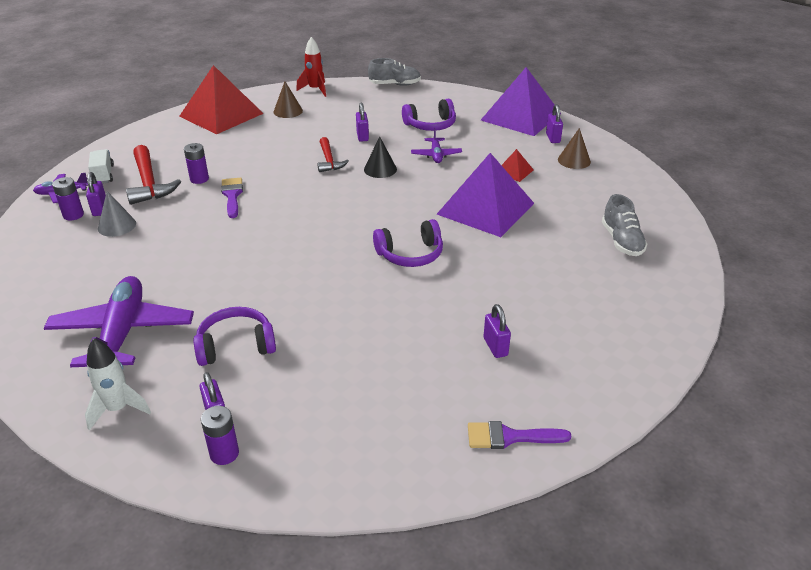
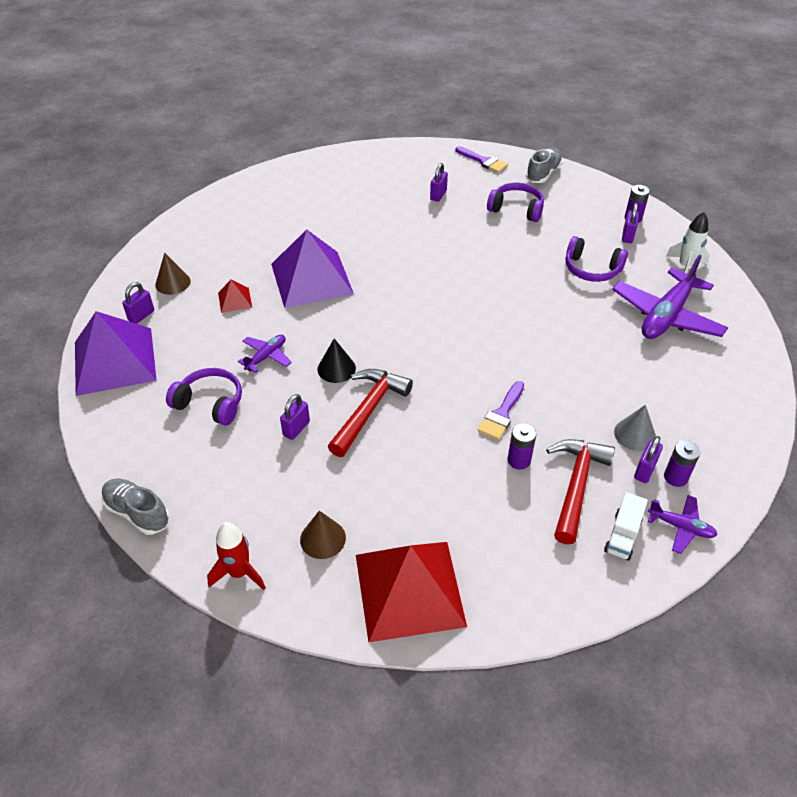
camera: 140 degrees left, 10 degrees up
red hammer [318,137,349,172] -> red hammer [328,369,413,457], size x1.58
purple headphones [373,219,443,267] -> purple headphones moved to [487,183,544,222]
grey shoe [602,194,648,256] -> grey shoe moved to [526,148,563,183]

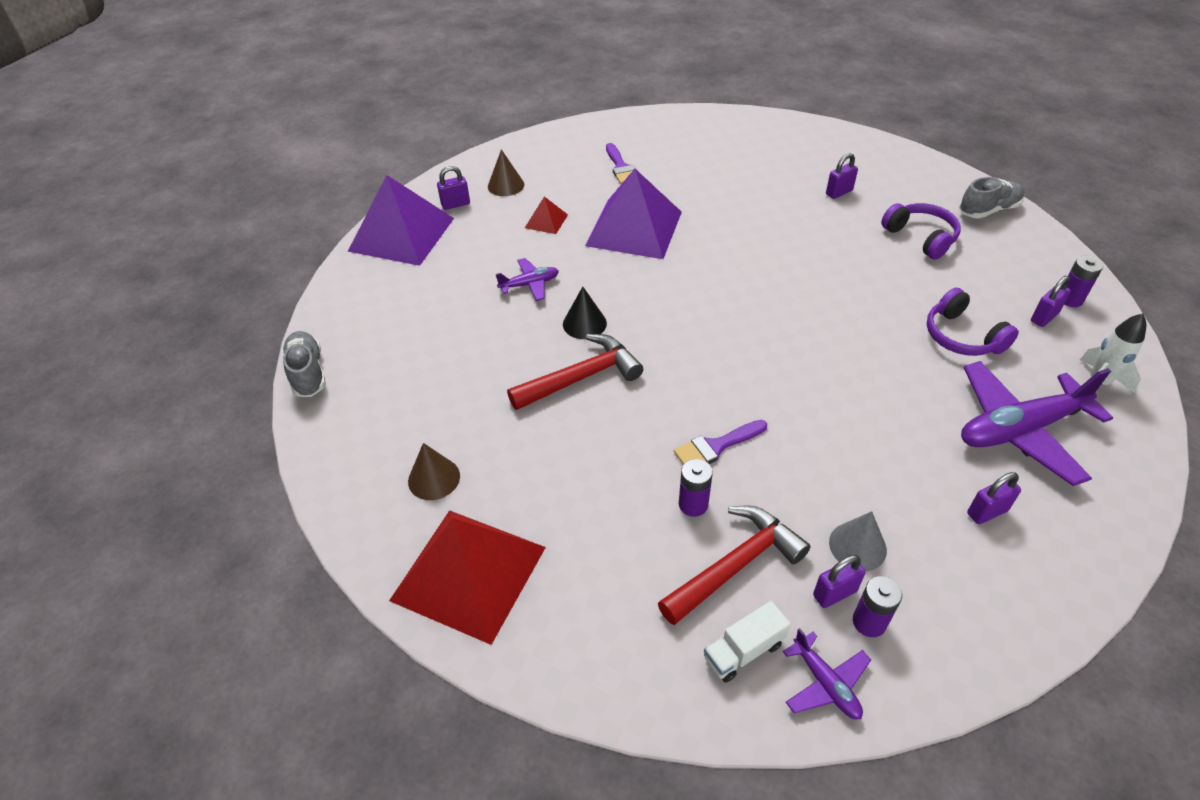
camera: 35 degrees right, 0 degrees up
purple headphones [166,368,242,425] -> none
red rocket [207,522,266,590] -> none
purple padlock [280,394,310,440] -> purple padlock moved to [967,472,1021,524]
purple brush [456,146,508,173] -> purple brush moved to [606,143,636,184]

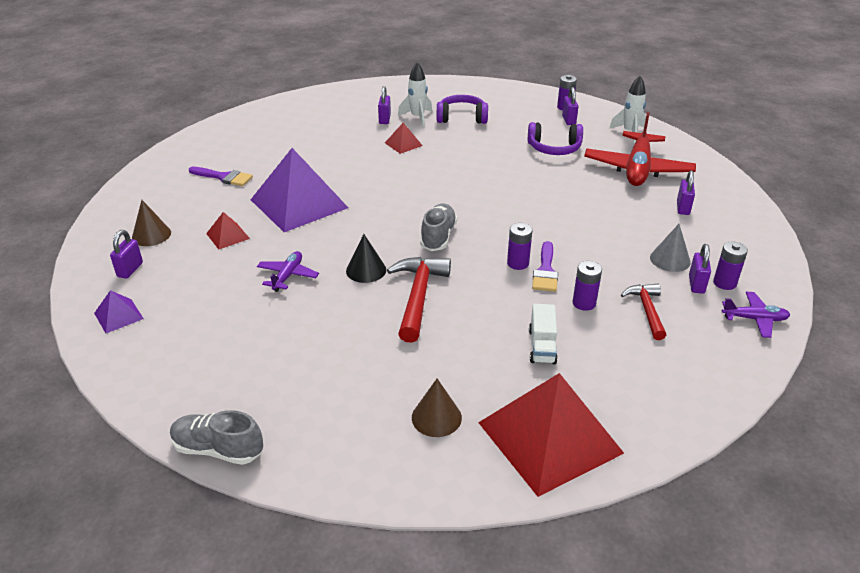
camera: 55 degrees left, 10 degrees down
purple pyramid [348,175,454,266] -> purple pyramid [94,290,144,333], size x0.43
red hammer [658,506,811,625] -> red hammer [621,284,666,340], size x0.63
white truck [704,601,791,683] -> white truck moved to [529,304,558,365]
grey shoe [959,177,1024,219] -> grey shoe moved to [420,204,457,251]
purple plane [961,361,1113,486] -> red plane [584,112,696,186]
none -> red pyramid [385,123,423,154]
none -> white rocket [398,62,432,127]
none -> purple battery [507,223,532,270]

